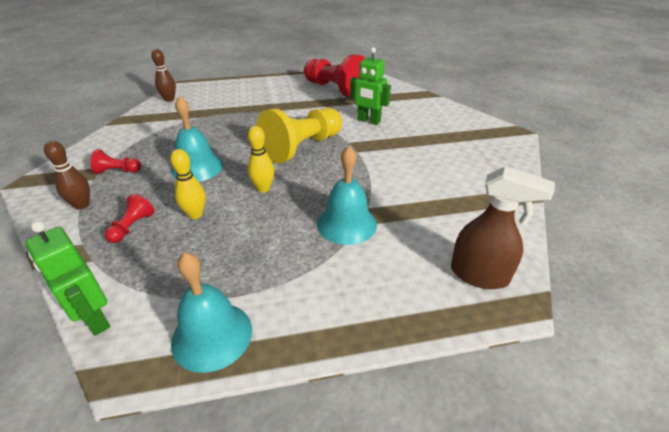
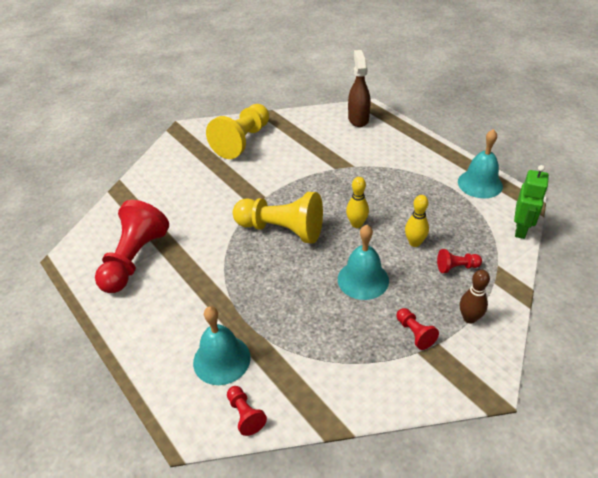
camera: 115 degrees left, 5 degrees up
brown bowling pin [151,49,176,102] -> red pawn [227,386,267,436]
turquoise bell [317,146,377,245] -> turquoise bell moved to [193,306,251,385]
green robot [350,47,391,125] -> none
none -> yellow pawn [206,104,269,159]

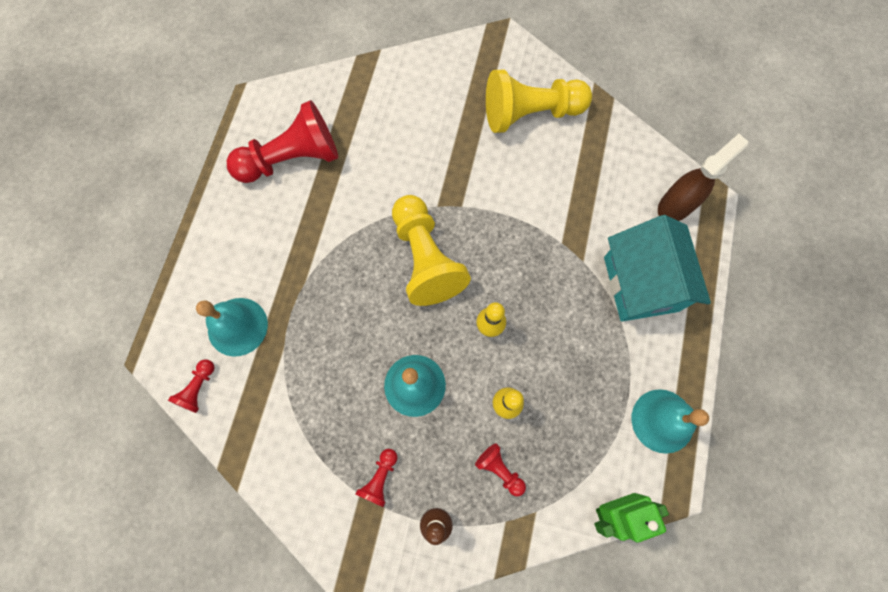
camera: 50 degrees right, 30 degrees up
none -> turquoise house [604,215,711,321]

